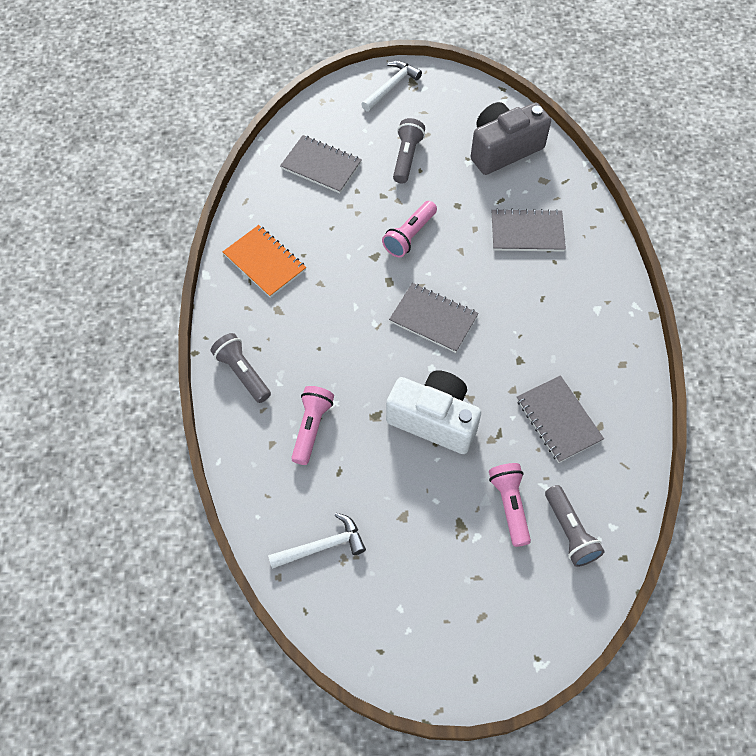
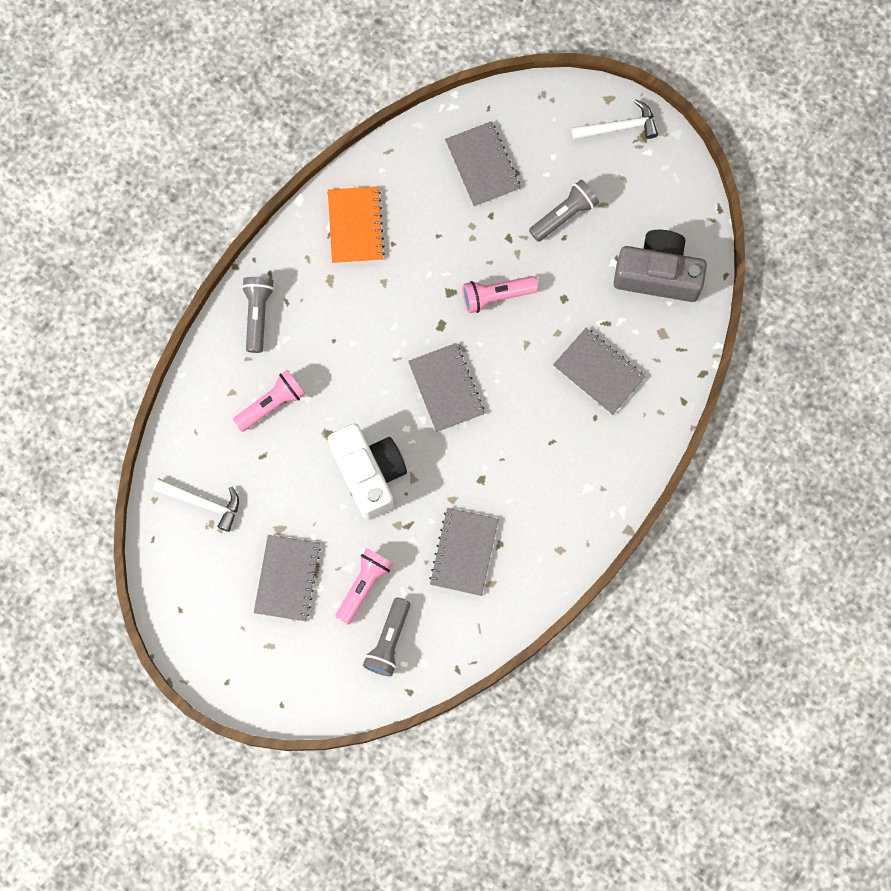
camera: 40 degrees right, 15 degrees up
none -> grey notebook [254,535,321,621]

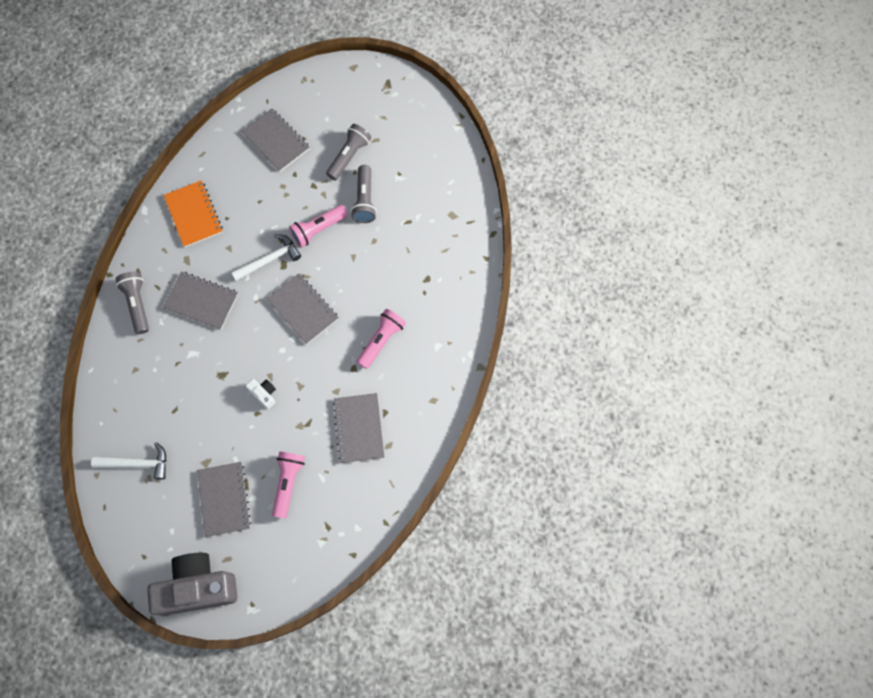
camera: 20 degrees left, 5 degrees down
pink flashlight [233,370,305,432] -> pink flashlight moved to [357,309,406,369]
white camera [328,424,407,520] -> white camera [245,379,276,409], size x0.42
grey flashlight [363,598,411,677] -> grey flashlight moved to [351,165,377,223]
grey notebook [553,328,646,415] -> grey notebook moved to [163,271,238,330]
white hammer [572,99,658,140] -> white hammer moved to [231,234,301,281]
grey camera [614,230,707,302] -> grey camera moved to [147,553,237,615]

